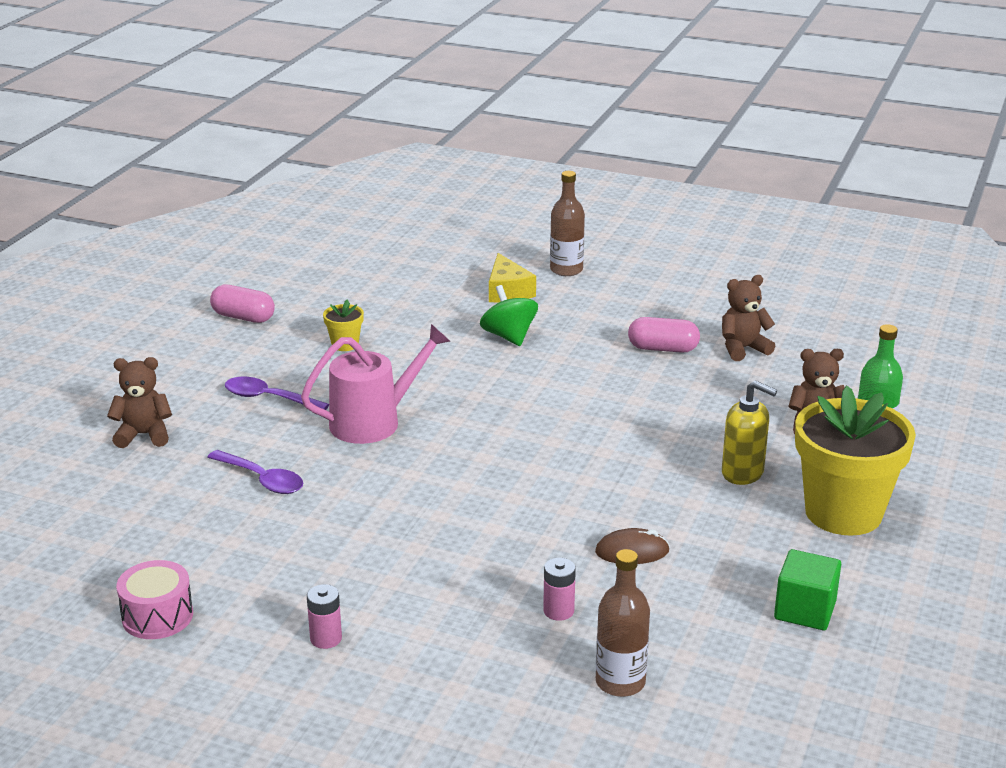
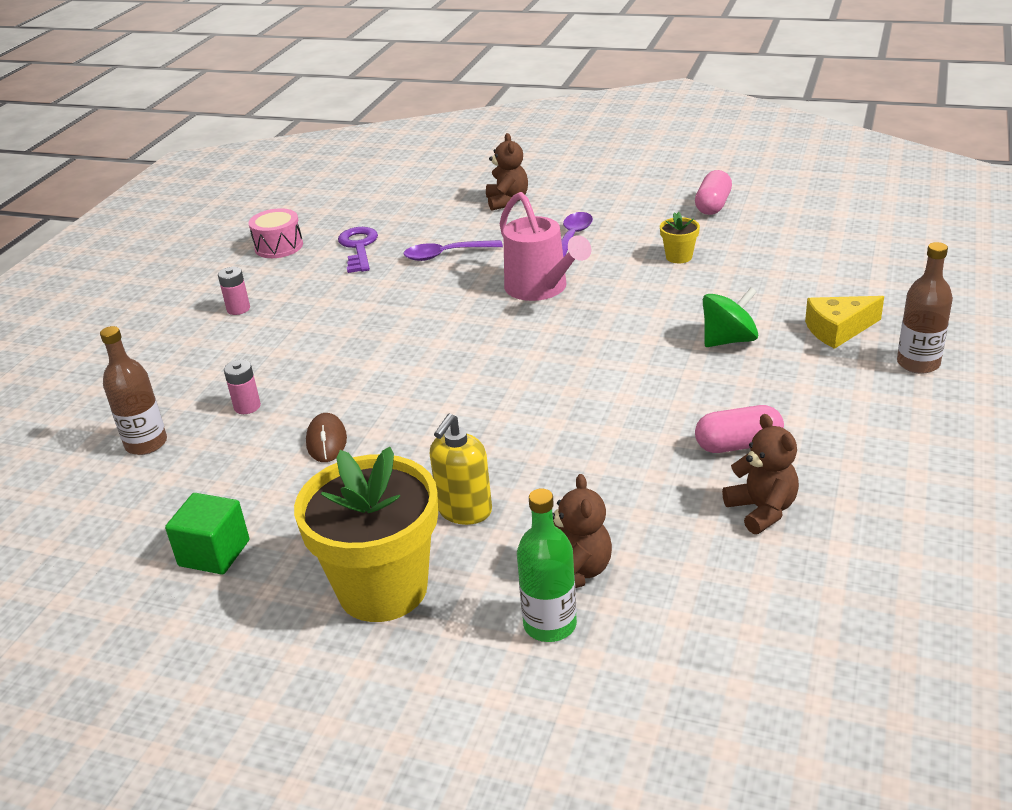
camera: 90 degrees right, 5 degrees up
purple spoon [207,450,303,494] -> purple spoon turned 45 degrees clockwise [404,240,503,261]
pink capsule [628,317,700,353] -> pink capsule turned 75 degrees clockwise [695,405,784,453]
none -> purple key [338,227,378,273]

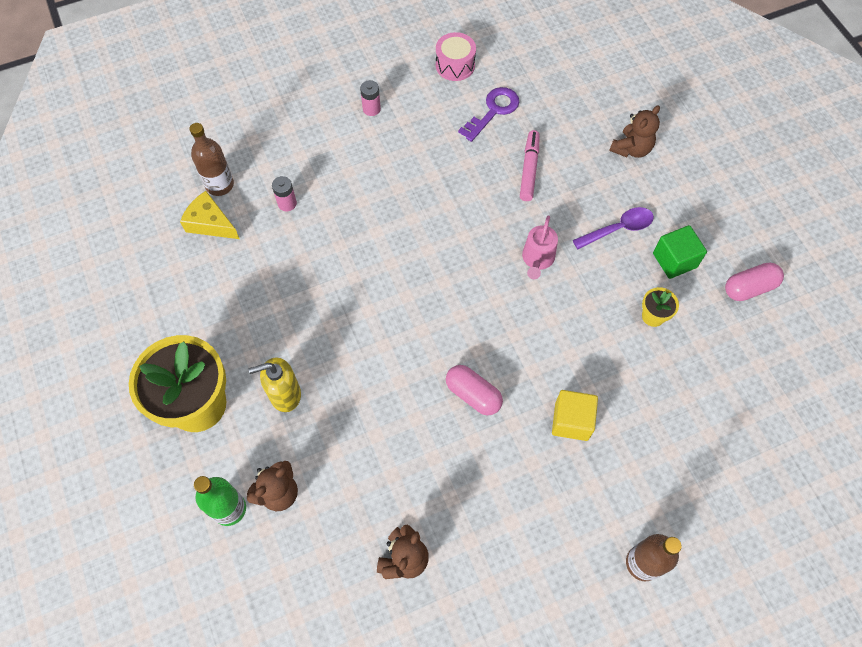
camera: 45 degrees right, 30 degrees up
green cube [165,493,249,575] -> green cube moved to [653,225,707,279]
brown mouse [306,413,347,462] -> none
purple spoon [404,240,503,261] -> pink marker [520,130,539,201]
pink watering can [500,192,591,301] -> pink watering can [522,215,558,279], size x0.63
pink capsule [695,405,784,453] -> pink capsule moved to [446,365,503,415]
green spinning top [703,287,758,347] -> yellow cube [552,390,598,441]
yellow cheese [805,296,884,349] -> yellow cheese moved to [180,191,240,239]

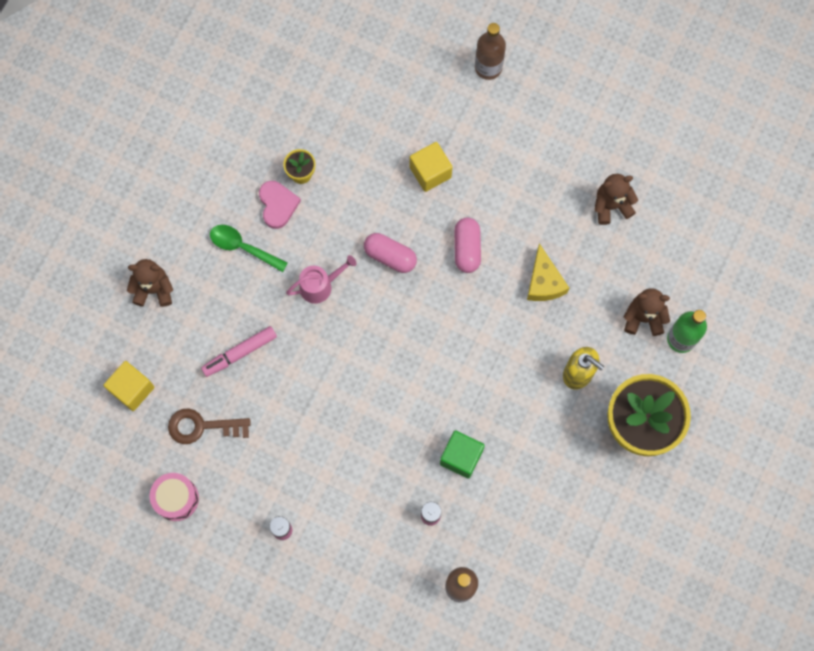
camera: 130 degrees left, 10 degrees up
yellow cheese [180,191,240,239] -> yellow cheese moved to [527,243,569,301]
purple key [458,87,519,142] -> brown key [168,409,251,444]
purple spoon [573,207,654,249] -> green spoon [210,225,288,272]
green cube [653,225,707,279] -> green cube moved to [440,430,485,479]
pink capsule [725,262,784,301] -> pink capsule moved to [364,233,417,273]
none -> yellow cube [103,361,155,411]
none -> pink heart [259,181,301,229]

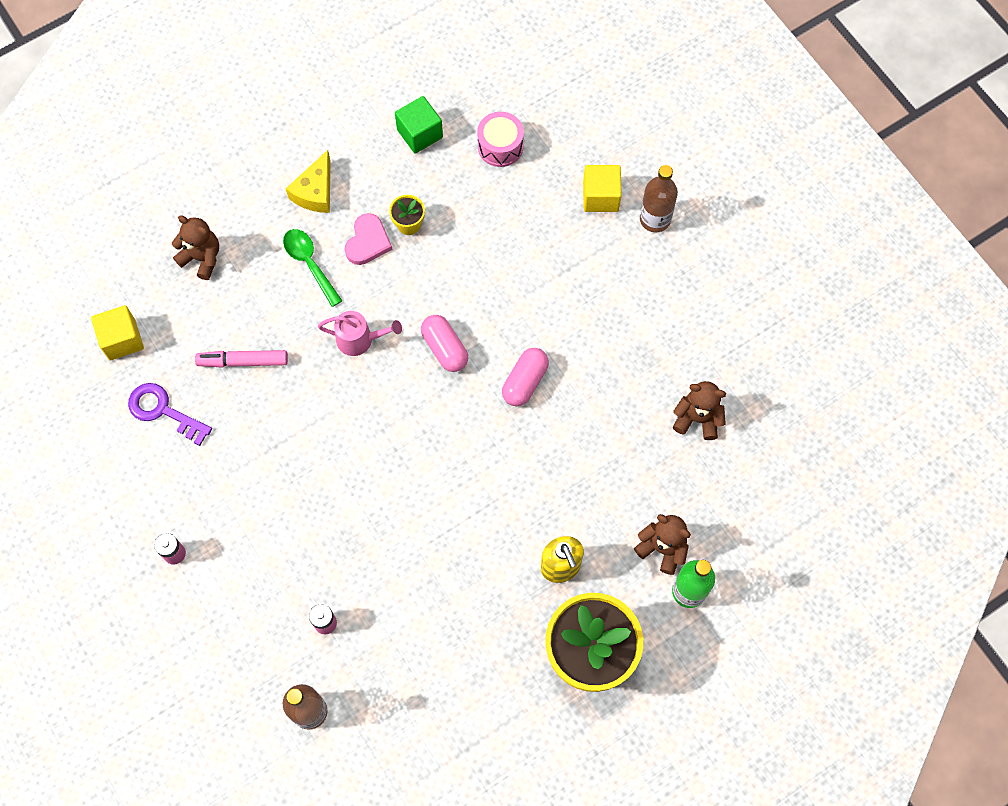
camera: 30 degrees right, 5 degrees down
pink drum [150,473,199,521] -> pink drum moved to [477,112,524,167]
brown key [168,409,251,444] -> purple key [128,383,212,446]
yellow cube [410,142,452,192] -> yellow cube moved to [583,165,622,212]
green cube [440,430,485,479] -> green cube moved to [395,96,443,154]
yellow cheese [527,243,569,301] -> yellow cheese moved to [286,150,330,213]

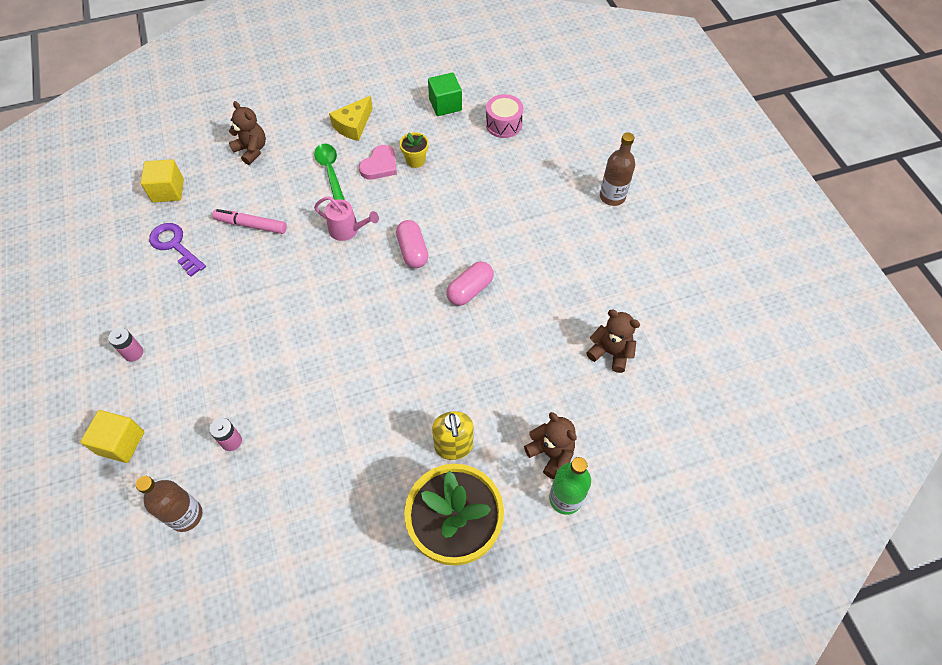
camera: 15 degrees right, 10 degrees down
yellow cube [583,165,622,212] -> yellow cube moved to [81,410,144,463]

